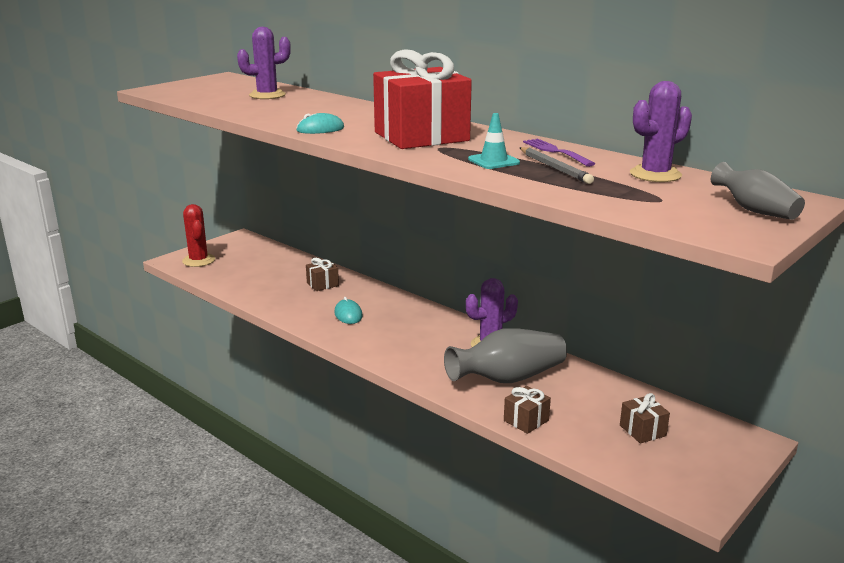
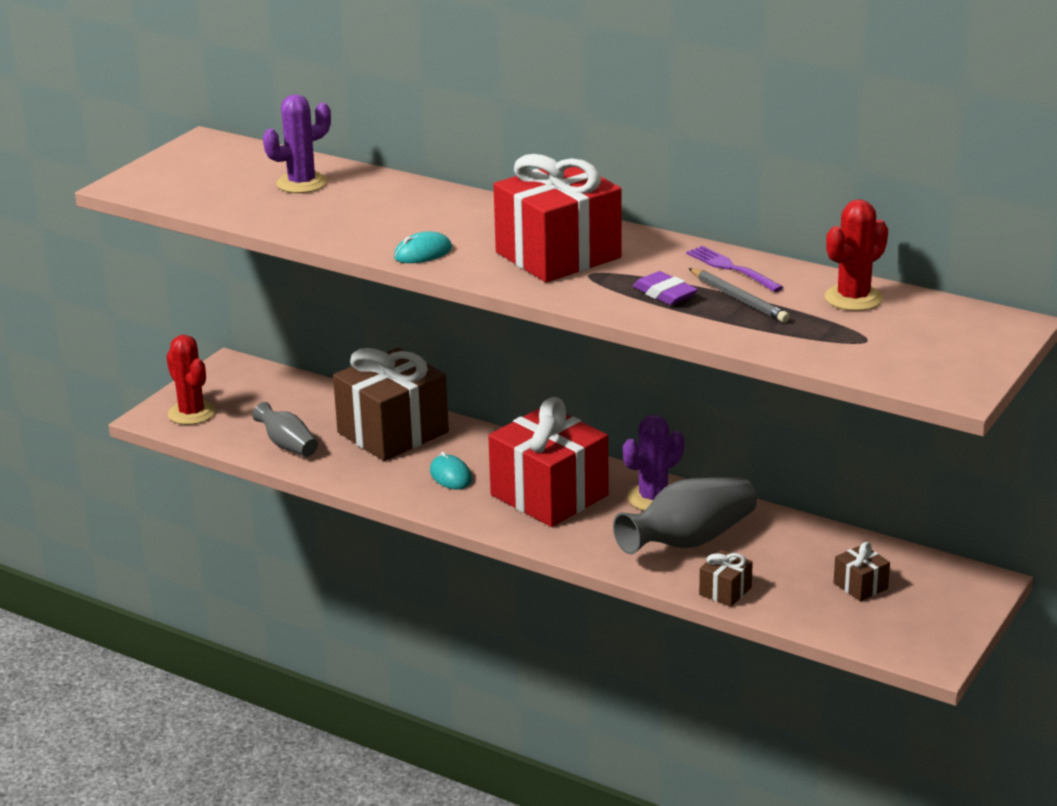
camera: 10 degrees left, 5 degrees up
brown gift [306,258,339,291] -> brown gift [333,348,449,461], size x2.35
turquoise traffic cone [468,113,520,169] -> purple eraser [633,271,698,305]
purple cactus [630,81,692,182] -> red cactus [825,199,888,311]
grey vase [711,162,805,220] -> grey vase moved to [253,402,318,457]
none -> red gift [488,397,608,527]

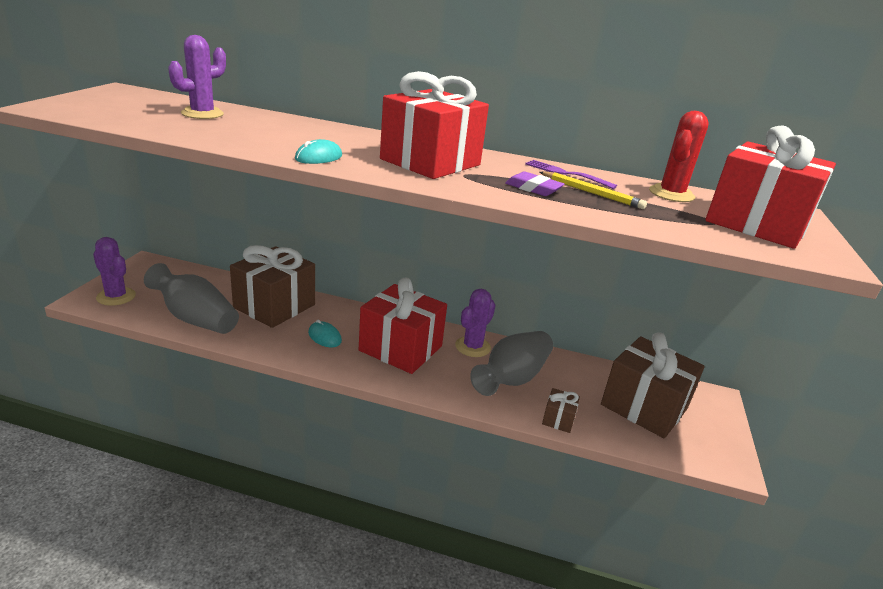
camera: 20 degrees left, 0 degrees up
red cactus [166,335,216,425] -> purple cactus [93,237,136,306]
grey vase [253,402,318,457] -> grey vase [144,263,239,334], size x1.75
grey pencil [688,268,790,323] -> yellow pencil [540,172,647,209]
brown gift [833,542,890,601] -> brown gift [601,332,705,438], size x2.35
none -> red gift [705,125,836,249]

